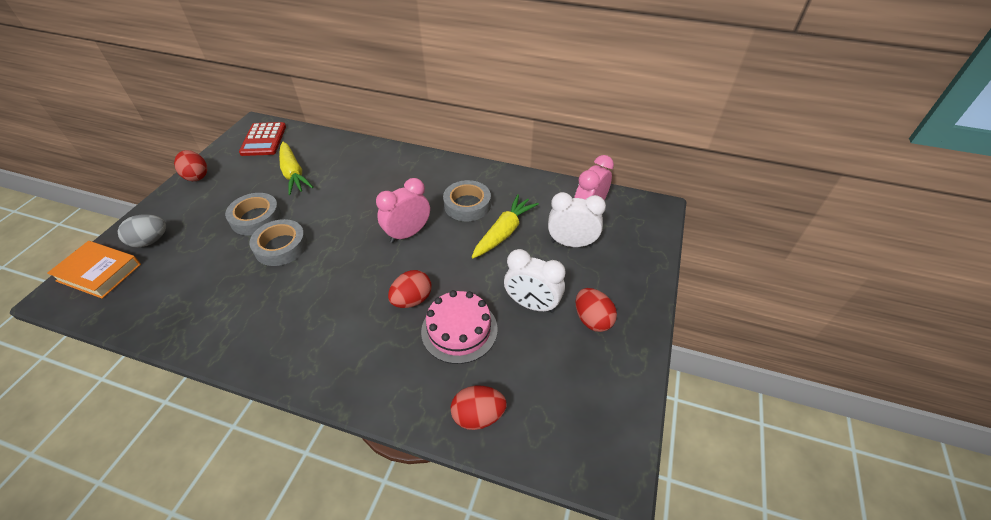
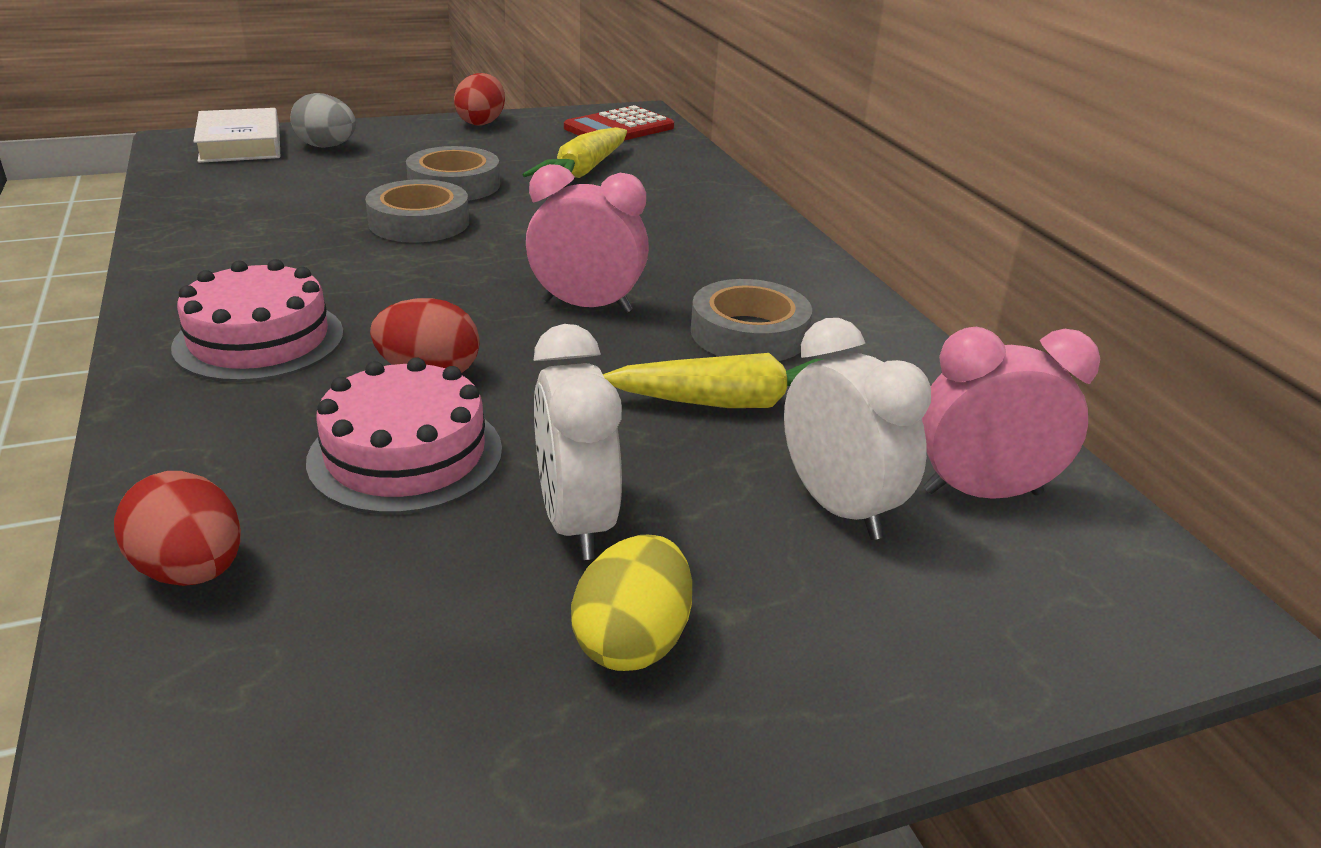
camera: 50 degrees right, 15 degrees down
orange book [47,241,141,299] -> white book [193,108,280,163]
red egg [576,288,617,332] -> yellow egg [571,535,692,671]
none -> pink cake [171,259,344,382]

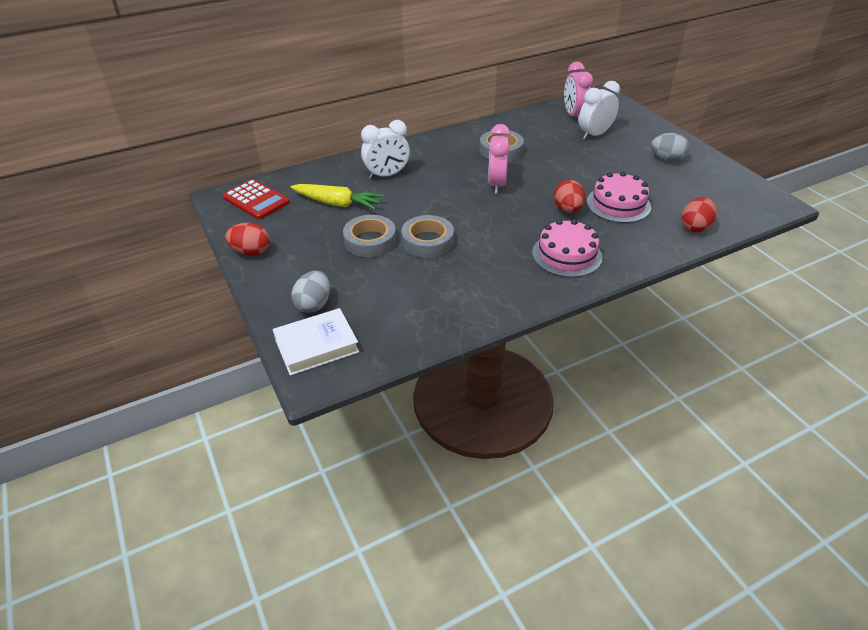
camera: 95 degrees left, 10 degrees up
white clock [534,324,622,560] -> white clock moved to [361,120,410,179]
yellow egg [571,535,692,671] -> grey egg [651,133,689,162]
yellow carrot [603,353,823,408] -> none

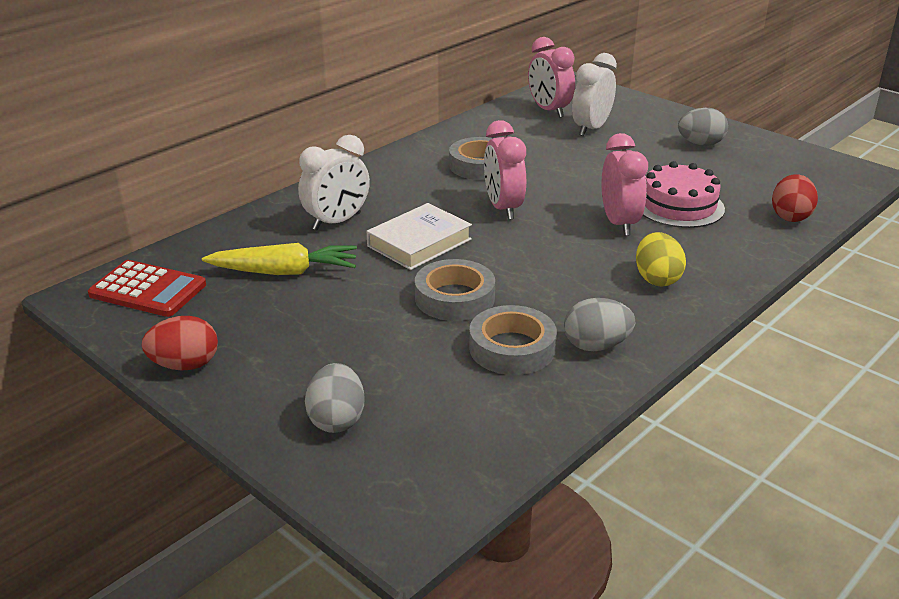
camera: 20 degrees left, 10 degrees down
white book [273,308,359,376] -> white book moved to [366,203,472,270]
grey tape [343,215,396,257] -> grey tape moved to [469,305,557,375]
pink cake [532,219,602,277] -> yellow egg [636,232,686,287]
red egg [554,180,585,213] -> pink clock [602,133,648,236]
none -> grey egg [564,298,635,351]

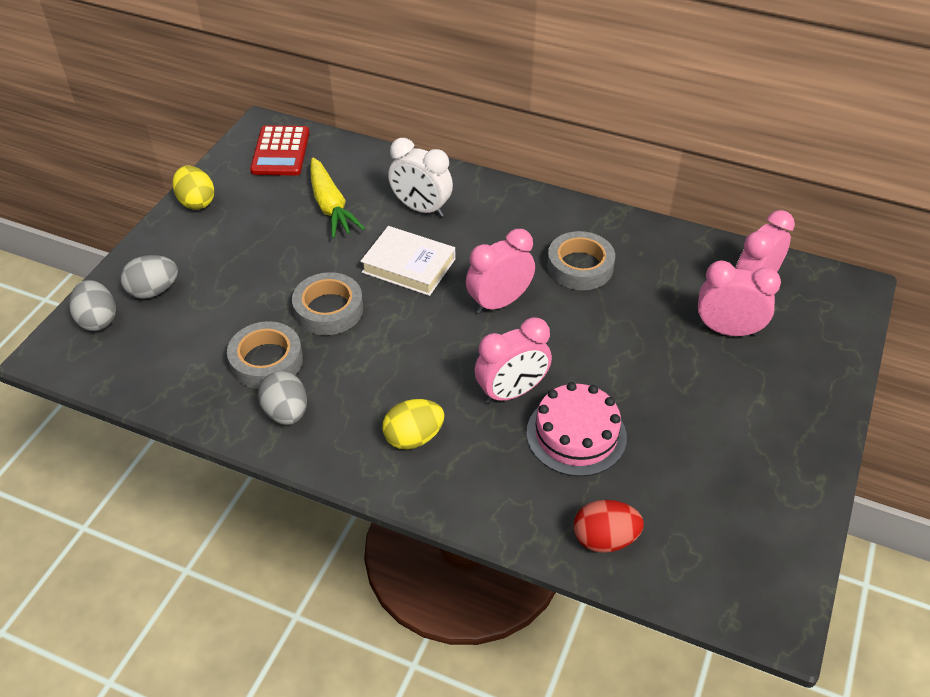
camera: 70 degrees right, 15 degrees up
red egg [142,316,218,370] -> yellow egg [172,166,215,210]
white clock [572,53,617,136] -> pink clock [698,260,781,337]
grey egg [678,108,728,146] -> grey egg moved to [69,280,116,331]

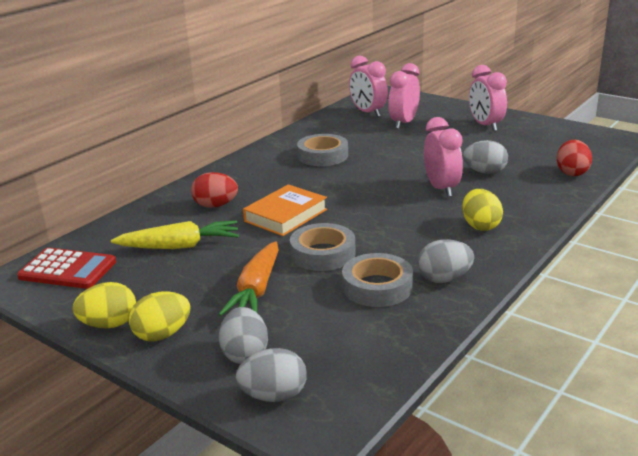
camera: 75 degrees left, 20 degrees down
white book [360,226,455,296] -> orange book [243,184,327,236]
white clock [388,138,453,217] -> red egg [191,172,238,208]
pink clock [466,229,535,314] -> pink clock moved to [469,65,507,131]
pink cake [526,382,627,477] -> grey egg [463,140,508,174]
none -> yellow egg [129,291,191,342]
none -> orange carrot [218,241,279,316]

